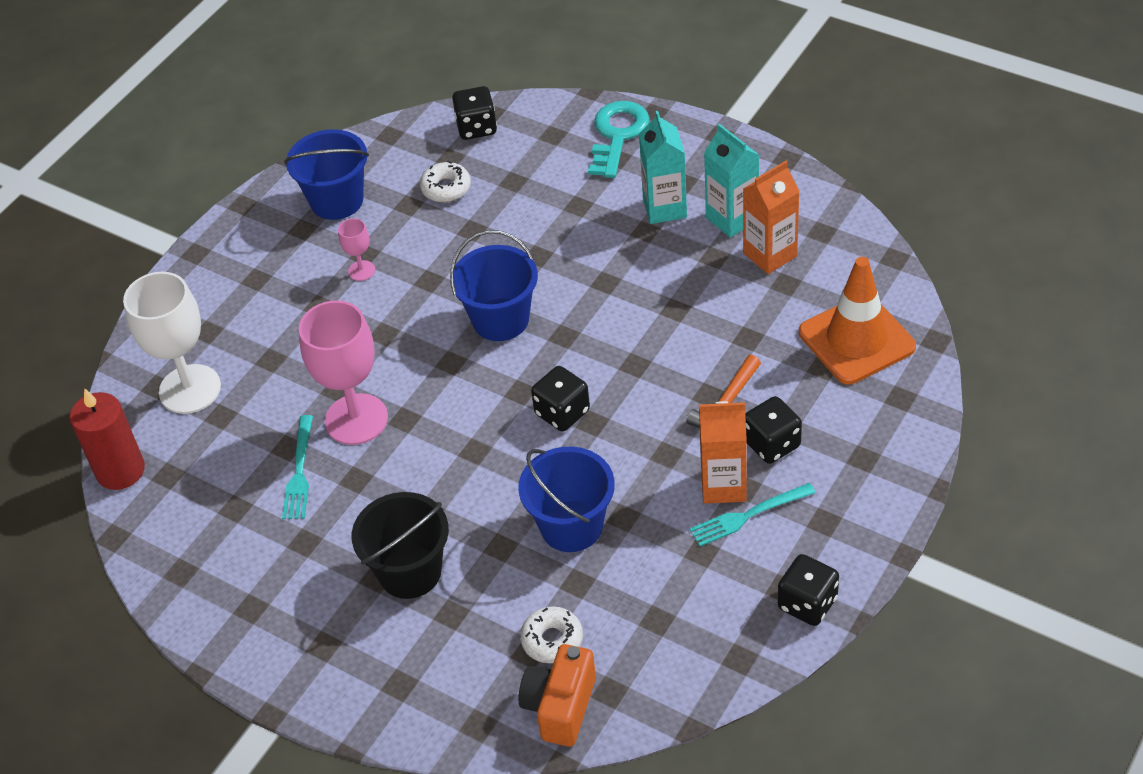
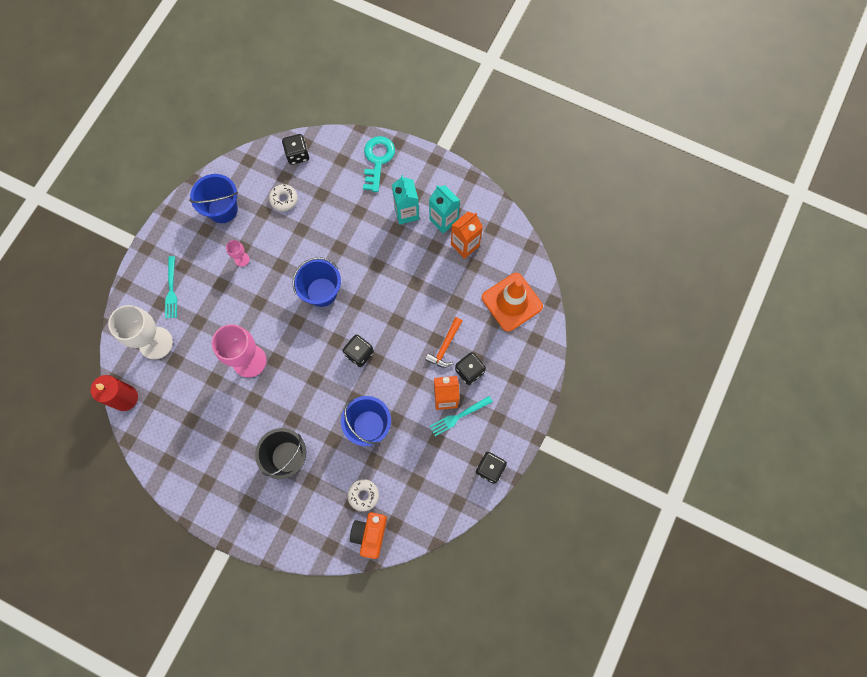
camera: 10 degrees left, 25 degrees up
turquoise fork [282,415,313,519] -> turquoise fork moved to [165,256,177,318]

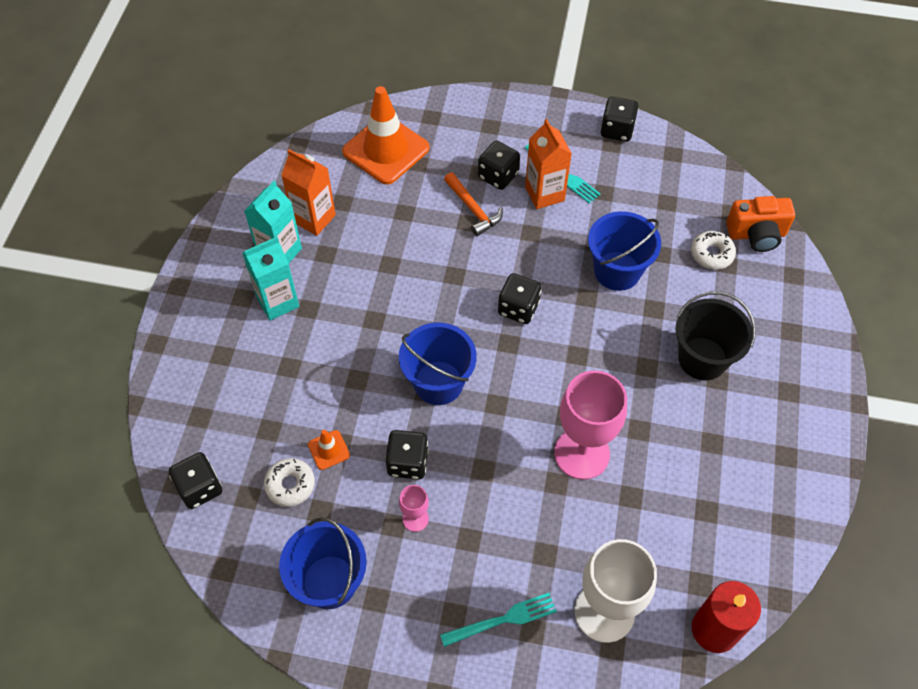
camera: 105 degrees left, 15 degrees down
turquoise key [363,136,395,192] -> none
orange hammer [425,317,462,368] -> orange hammer turned 45 degrees clockwise [444,172,503,236]
none -> orange traffic cone [308,430,350,470]
none -> black dice [385,430,429,479]

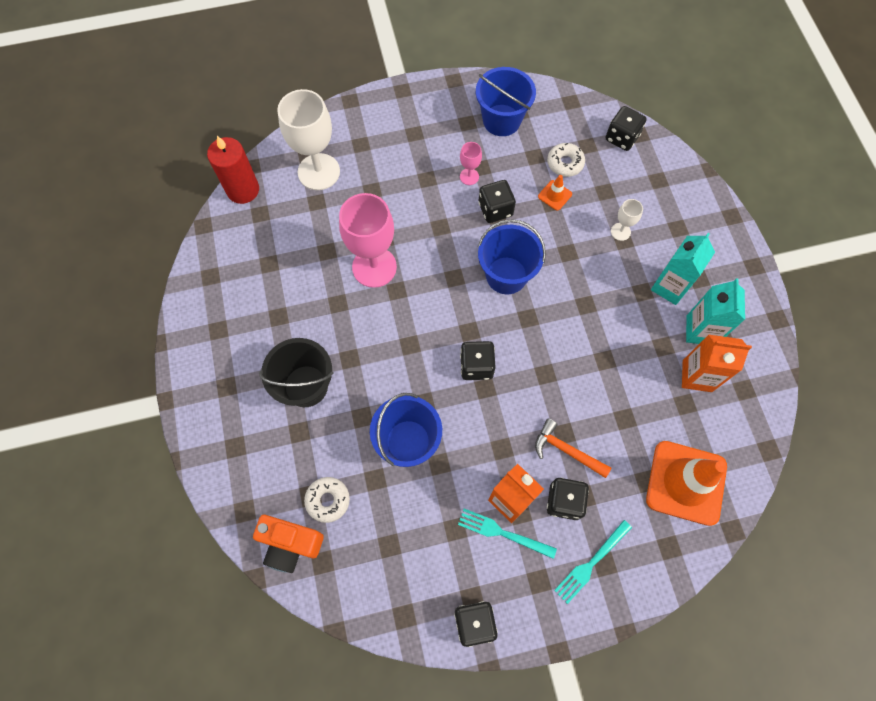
camera: 155 degrees right, 10 degrees up
turquoise fork [440,593,557,647] -> turquoise fork moved to [554,520,632,604]
orange camera [726,196,795,252] -> orange camera turned 135 degrees counterclockwise [253,515,324,573]
none -> white goblet [611,199,643,241]

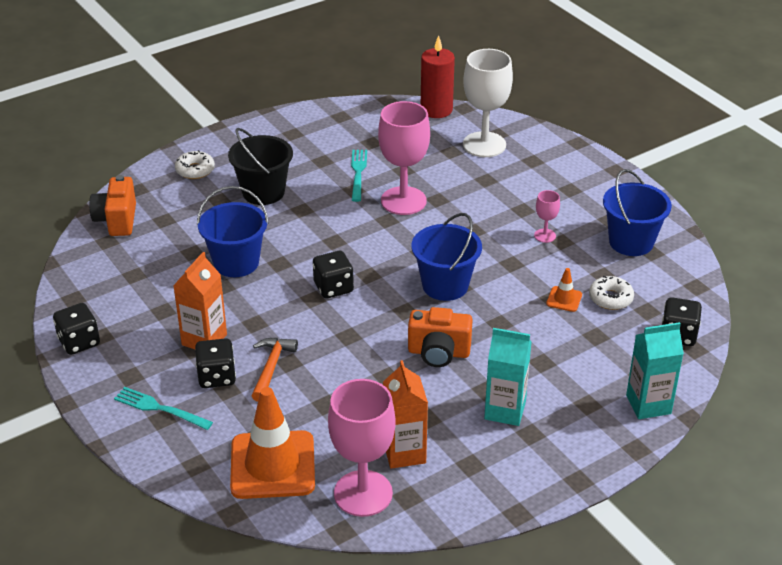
camera: 70 degrees right, 30 degrees down
white donut [304,477,350,523] -> white donut moved to [175,150,215,179]
turquoise fork [458,509,557,559] -> turquoise fork moved to [351,150,367,202]
black dice [478,180,516,223] -> none
white goblet [611,199,643,241] -> none
turquoise carton [686,278,745,344] -> turquoise carton moved to [626,322,684,419]
none -> pink goblet [328,379,396,517]
none -> orange camera [408,307,473,367]

